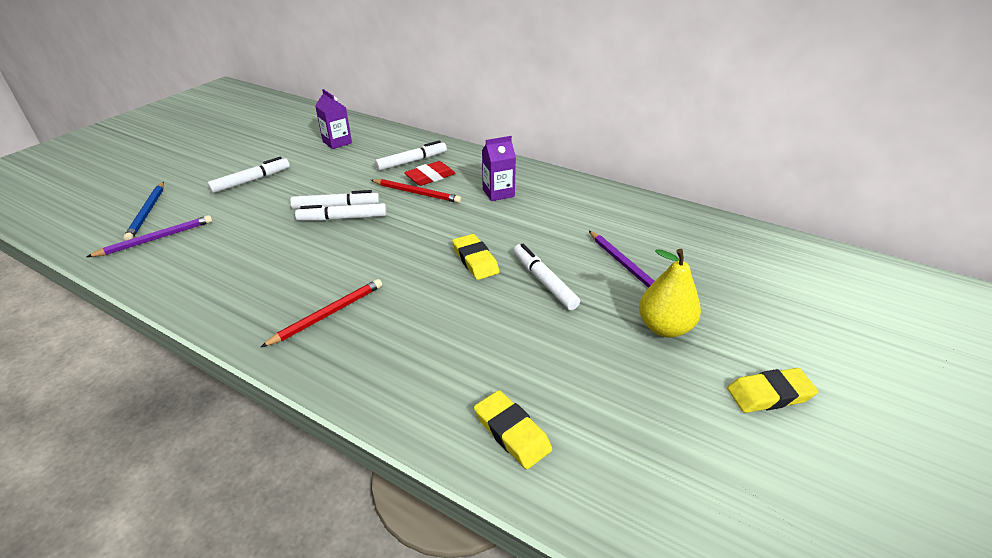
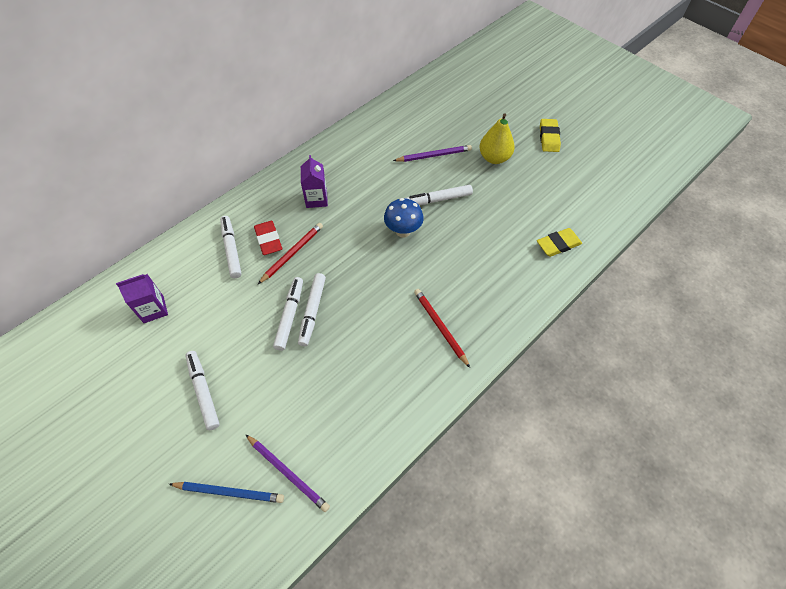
camera: 75 degrees left, 20 degrees up
purple pencil [87,215,212,257] -> purple pencil turned 150 degrees clockwise [245,434,330,512]
yellow eraser [452,234,500,280] -> blue mushroom [384,198,424,238]

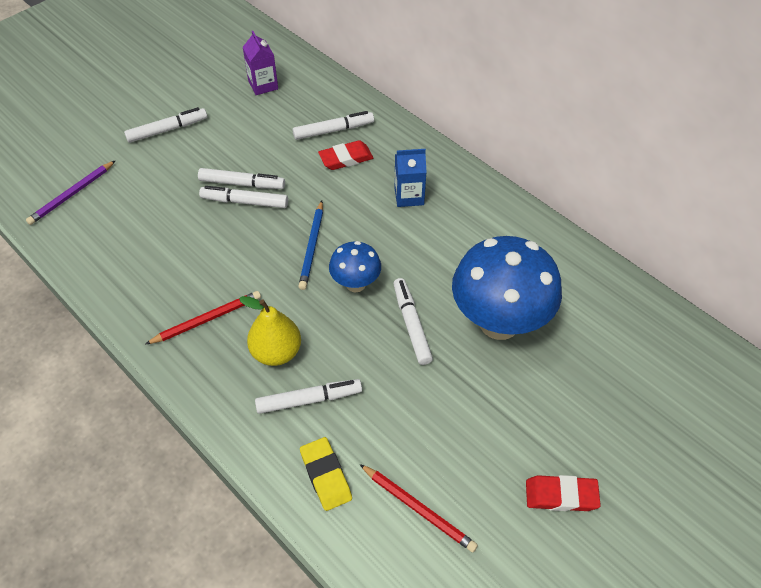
camera: 90 degrees right, 5 degrees down
blue pencil [169,482,284,503] -> blue pencil moved to [298,201,323,290]
red pencil [258,223,323,284] -> red pencil moved to [360,464,478,552]
purple carton [301,155,328,208] -> blue carton [394,149,427,207]
purple pencil [393,145,472,162] -> blue mushroom [452,236,562,340]
yellow pear [479,113,515,164] -> yellow pear moved to [239,296,301,366]
yellow eraser [540,119,561,152] -> red eraser [526,475,601,511]
none -> white marker [255,379,362,414]

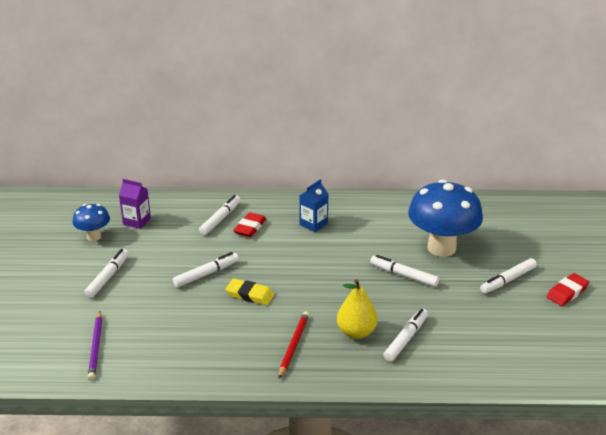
camera: 45 degrees left, 20 degrees down
white marker [199,186,288,208] -> white marker moved to [480,258,537,293]
blue pencil [298,201,323,290] -> none
yellow eraser [300,437,352,511] -> yellow eraser moved to [226,278,274,305]
blue mushroom [329,241,381,292] -> blue mushroom moved to [72,204,110,241]
red pencil [360,464,478,552] -> none

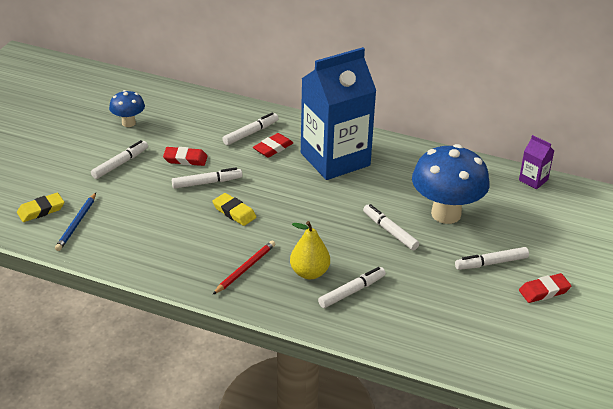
camera: 20 degrees right, 5 degrees up
purple pencil [88,311,102,380] -> blue pencil [55,193,96,251]
purple carton [119,179,151,229] -> purple carton moved to [519,135,554,189]
blue carton [299,179,328,232] -> blue carton [301,47,376,180], size x2.47
none -> yellow eraser [17,193,64,222]
none -> red eraser [163,147,207,166]

